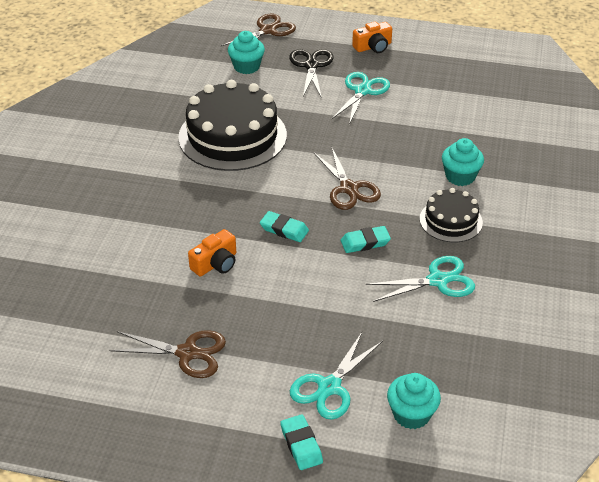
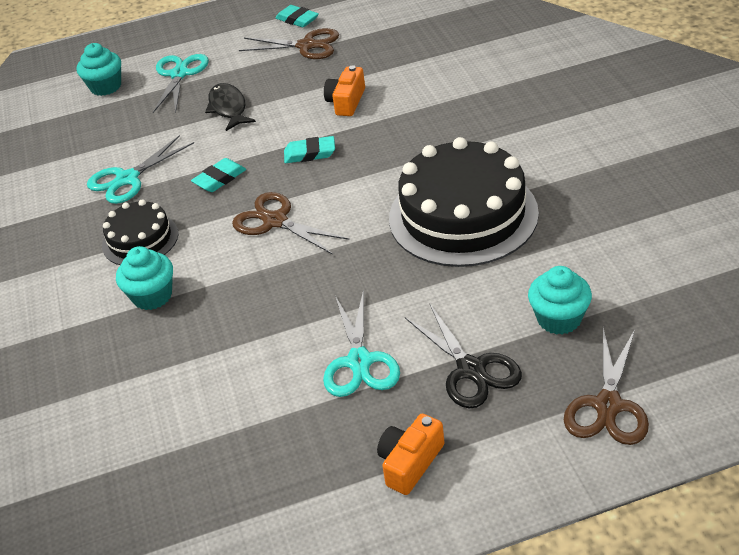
camera: 155 degrees right, 0 degrees up
brown scissors [109,330,226,378] -> brown scissors turned 150 degrees counterclockwise [239,28,339,59]
turquoise eraser [280,414,323,470] -> turquoise eraser moved to [275,5,319,27]
none -> black fish [205,83,256,131]

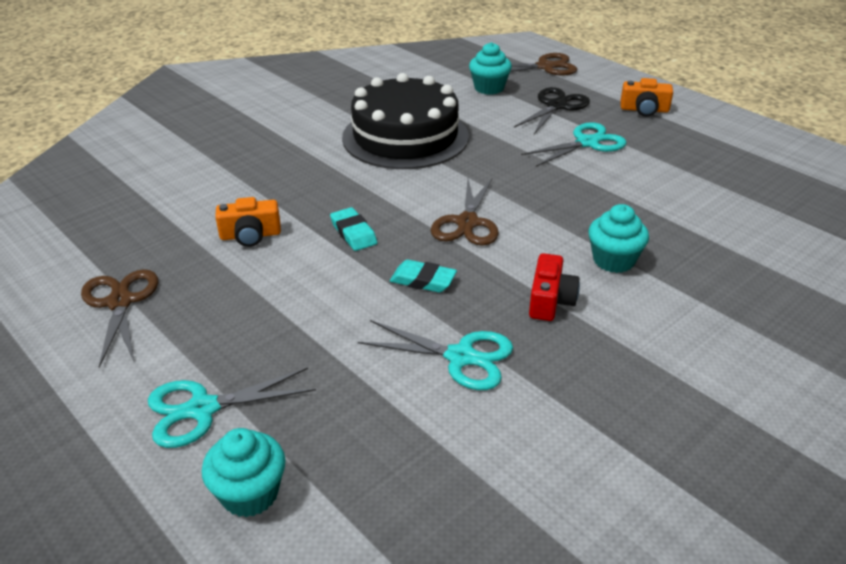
camera: 120 degrees left, 5 degrees down
black cake [102,199,178,265] -> red camera [529,253,580,321]
black fish [205,83,256,131] -> none
turquoise eraser [275,5,319,27] -> none

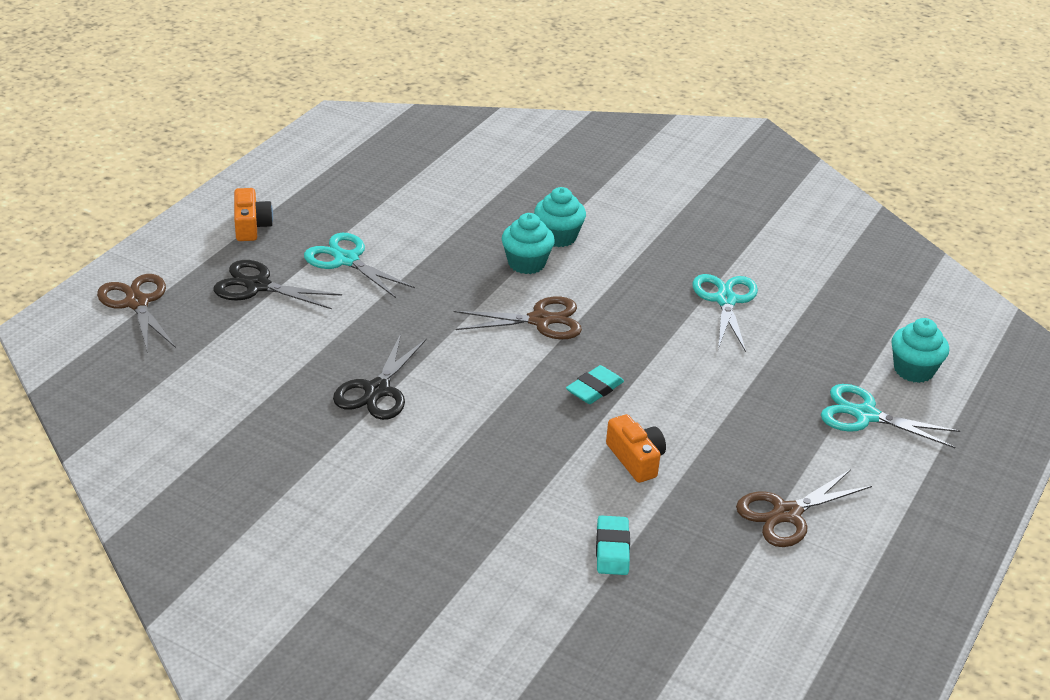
camera: 110 degrees left, 0 degrees up
turquoise scissors [148,368,316,448] -> turquoise scissors turned 150 degrees clockwise [821,384,960,448]
black cake [342,73,469,169] -> black scissors [333,334,427,420]
turquoise eraser [390,260,457,293] -> turquoise eraser moved to [596,516,630,575]
turquoise cupcake [469,42,512,95] -> turquoise cupcake moved to [502,213,555,274]
red camera [529,253,580,321] -> none

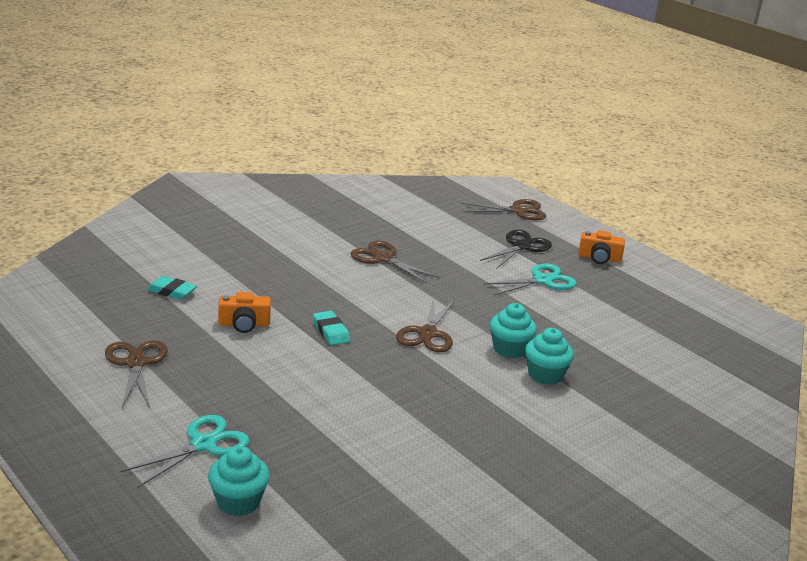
camera: 110 degrees right, 10 degrees down
black scissors [333,334,427,420] -> brown scissors [351,241,440,284]
turquoise scissors [693,274,758,352] -> none

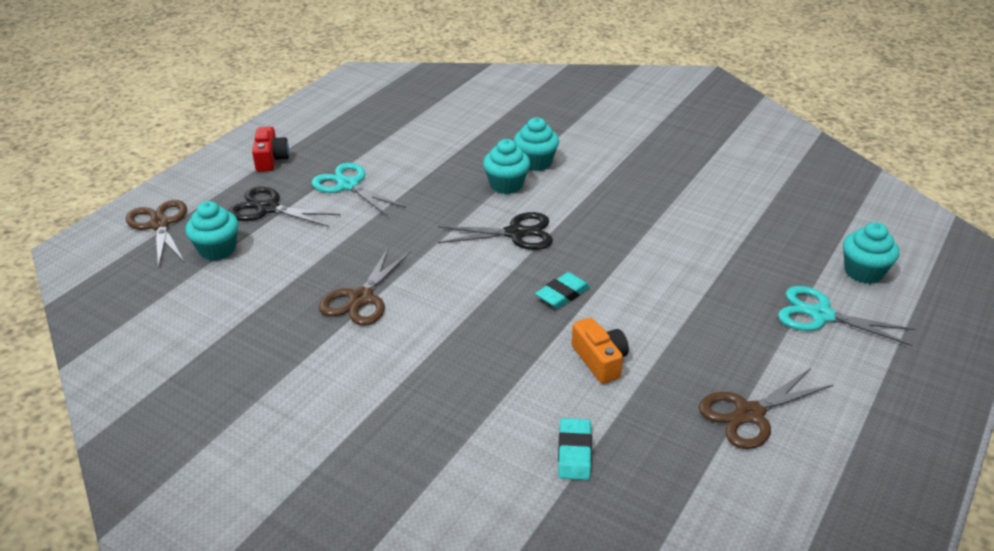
camera: 105 degrees left, 10 degrees up
brown scissors [396,297,455,352] -> black scissors [438,212,553,250]
orange camera [578,230,625,264] -> red camera [252,127,289,172]
none -> turquoise cupcake [186,201,239,261]

